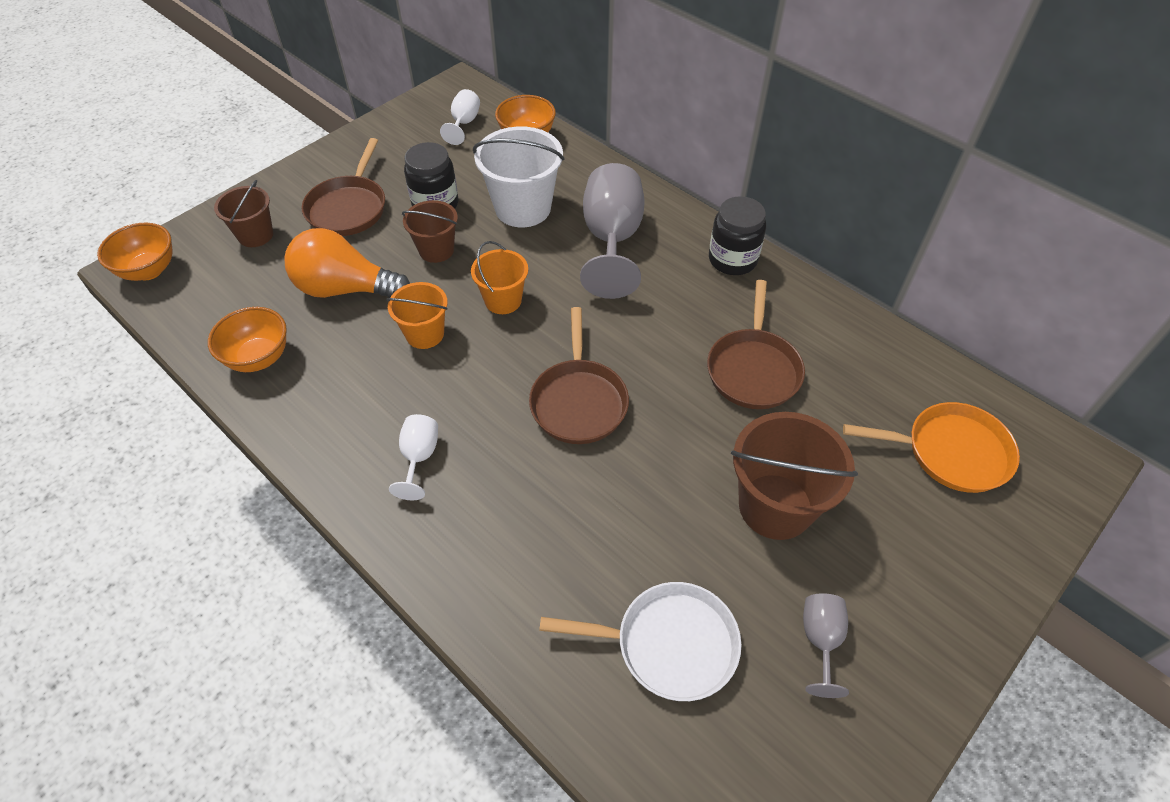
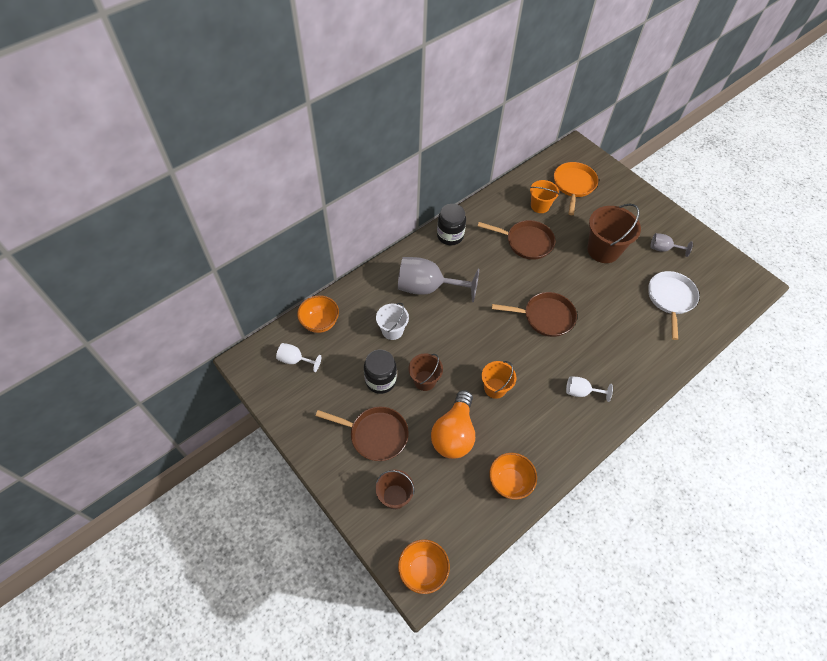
camera: 85 degrees left, 5 degrees up
orange bucket [471,241,528,314] -> orange bucket moved to [530,180,559,213]
white bucket [473,126,564,227] -> white bucket [376,303,409,340], size x0.60

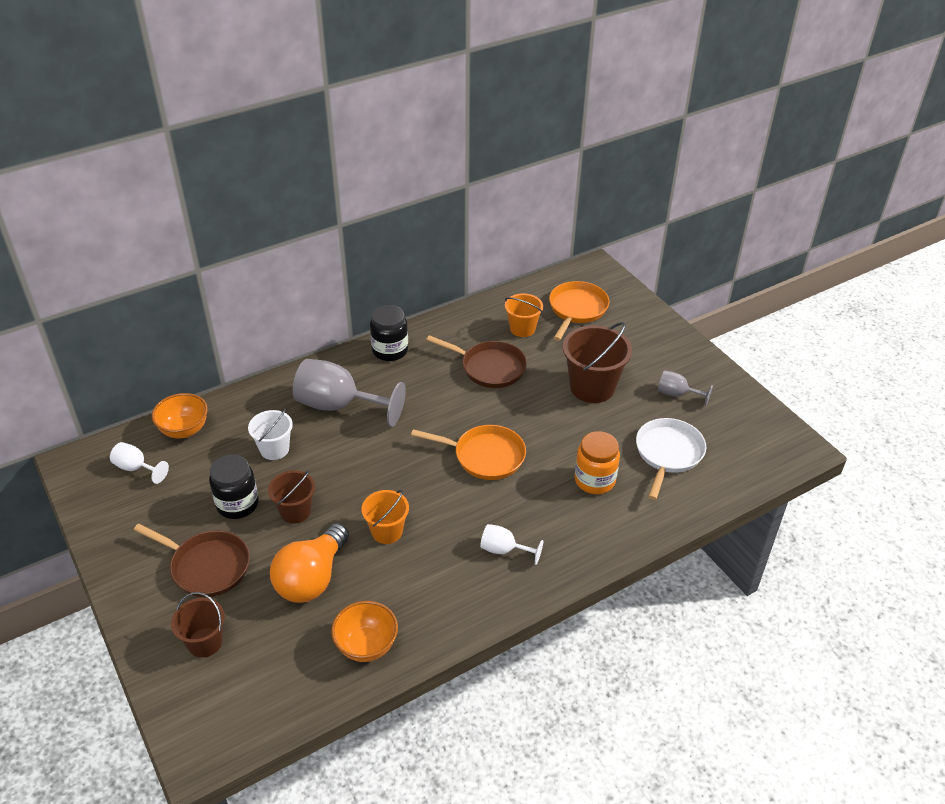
camera: 10 degrees right, 15 degrees down
orange bowl [398,539,450,594] -> none
brown pan [492,292,577,337] -> orange pan [411,425,526,480]
none -> orange jar [575,431,620,494]

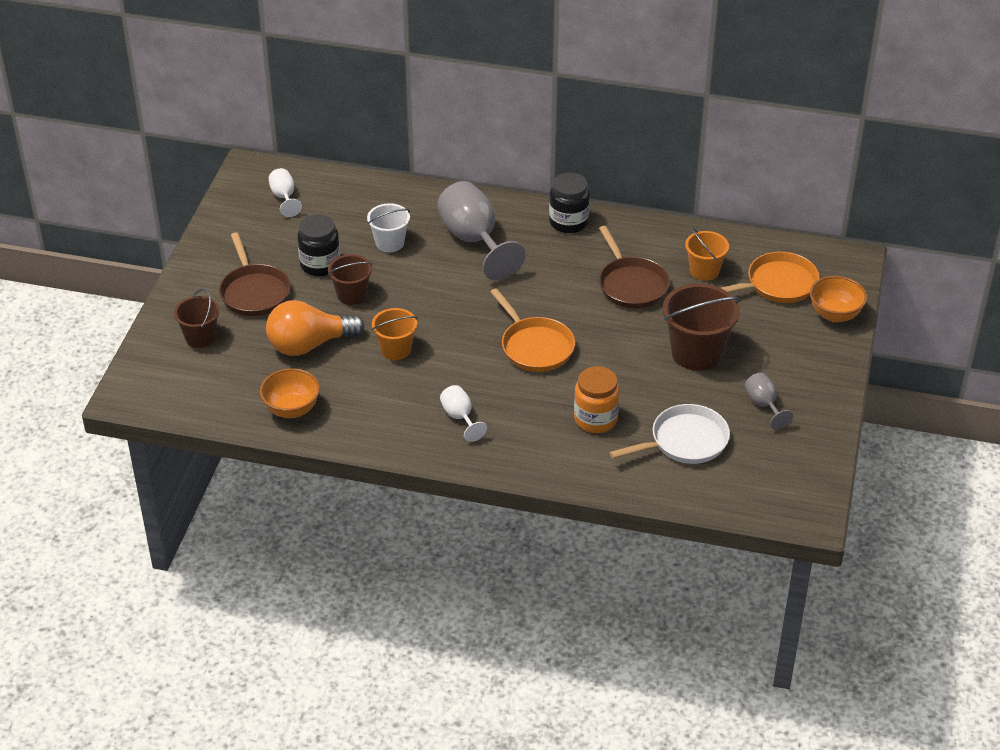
camera: 45 degrees right, 0 degrees up
orange bowl [152,393,208,438] -> orange bowl moved to [810,276,867,322]

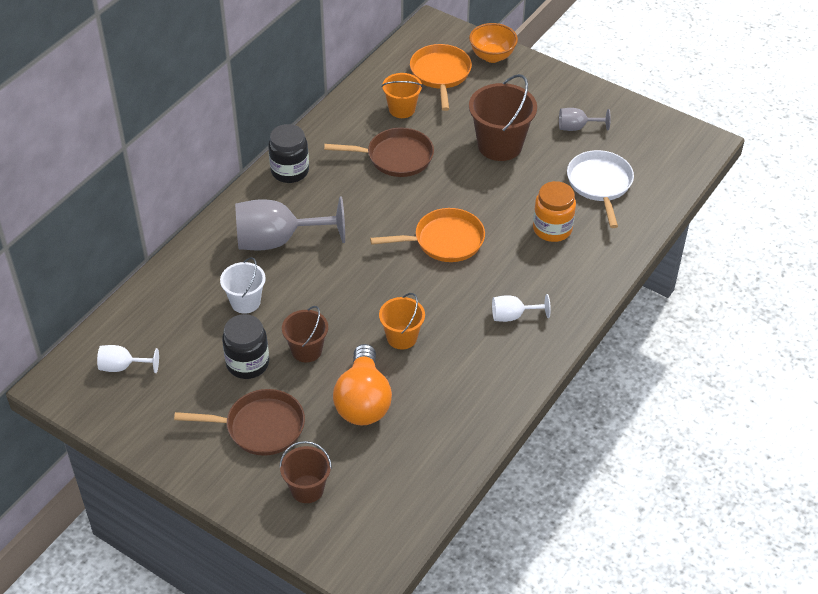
camera: 70 degrees left, 5 degrees up
orange bowl [260,368,320,418] -> none

